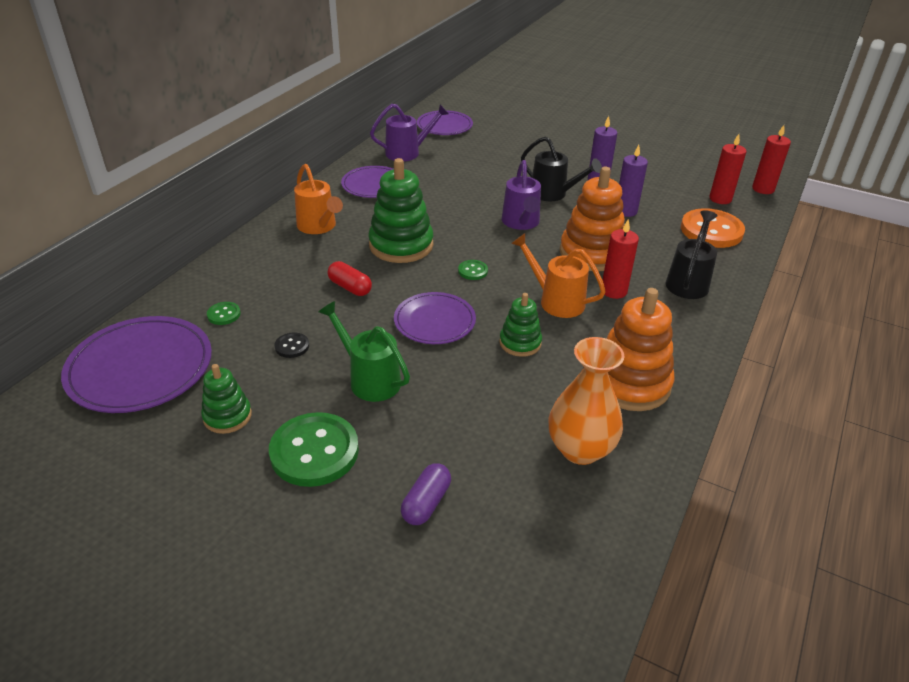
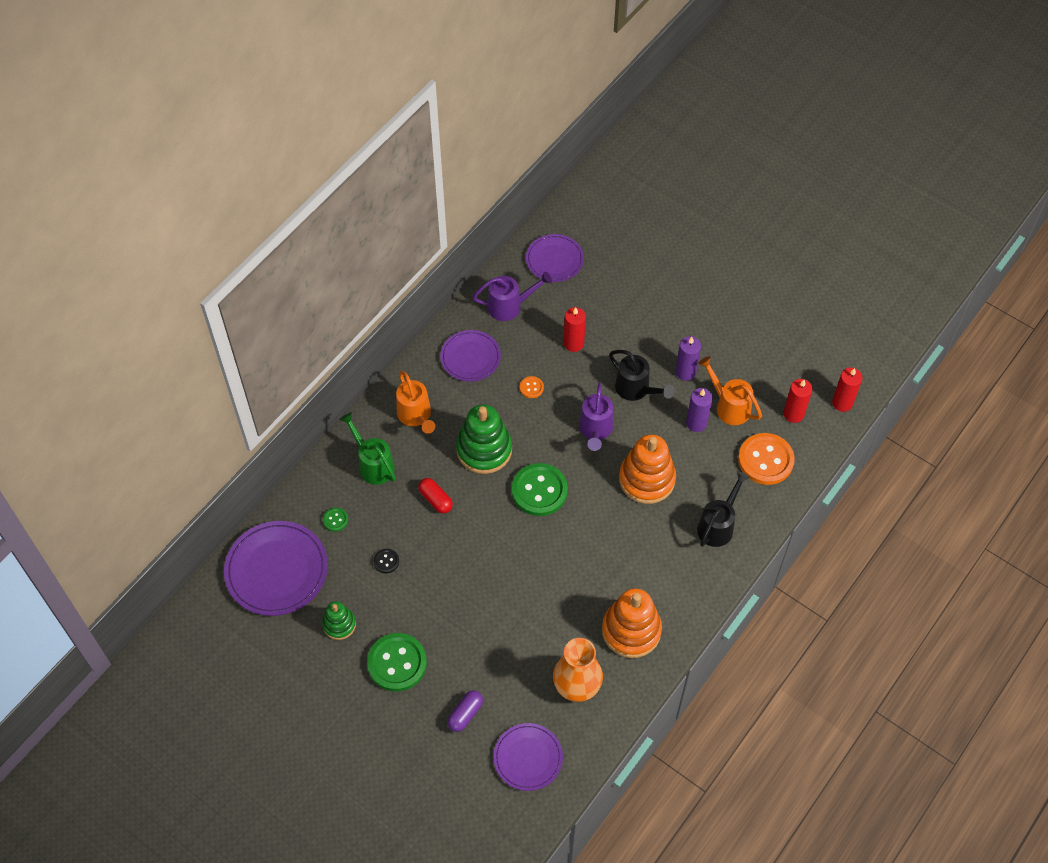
camera: 10 degrees right, 20 degrees up
green watering can [319,301,410,402] -> green watering can moved to [340,412,396,485]
purple plate [394,292,476,344] -> purple plate moved to [494,723,563,791]
green button [458,260,488,280] -> green button [512,463,568,516], size x2.23
green stacking toy [499,293,542,357] -> none
orange watering can [511,233,606,318] -> orange watering can moved to [698,356,762,425]
red candle [603,219,639,299] -> red candle moved to [564,307,586,352]
none -> orange button [520,376,544,398]

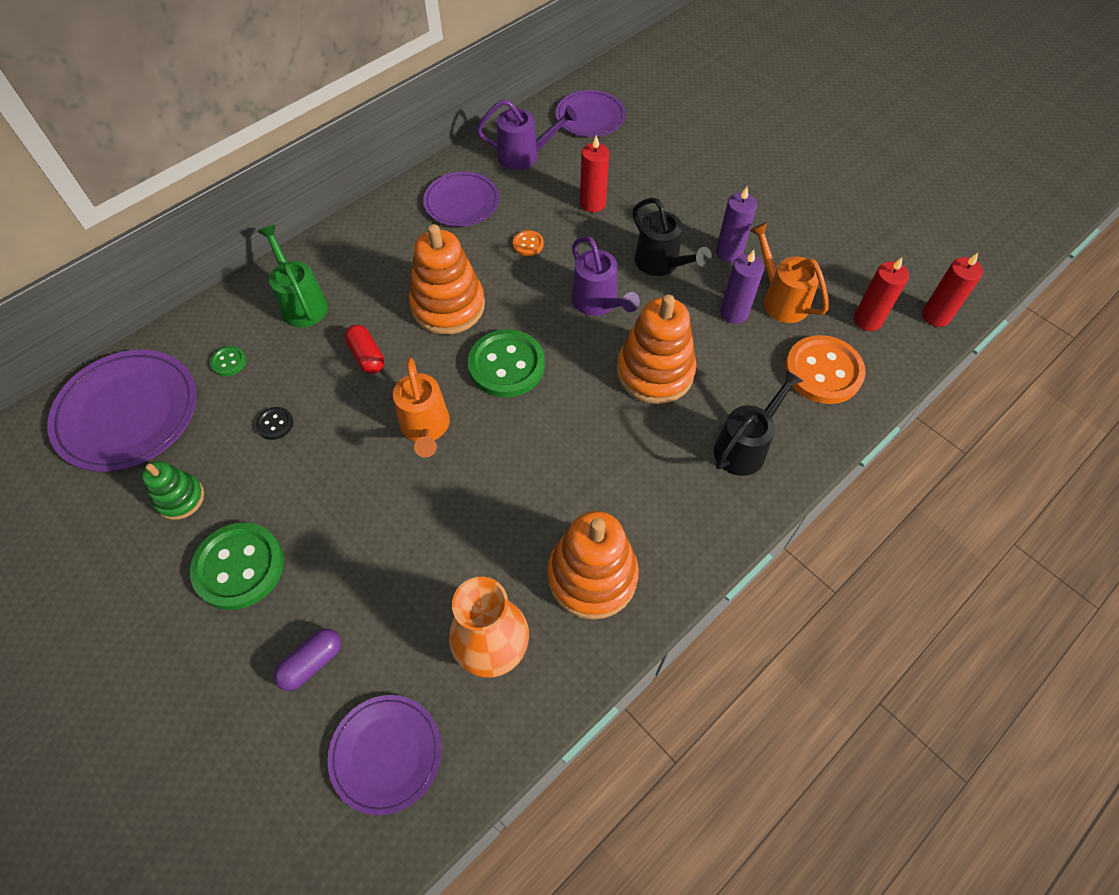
camera: 10 degrees right, 0 degrees up
orange watering can [396,371,435,434] -> orange watering can moved to [393,358,450,457]
green stacking toy [456,404,512,474] -> orange stacking toy [409,224,485,335]
purple watering can [579,382,614,451] -> purple watering can turned 45 degrees counterclockwise [571,236,640,316]

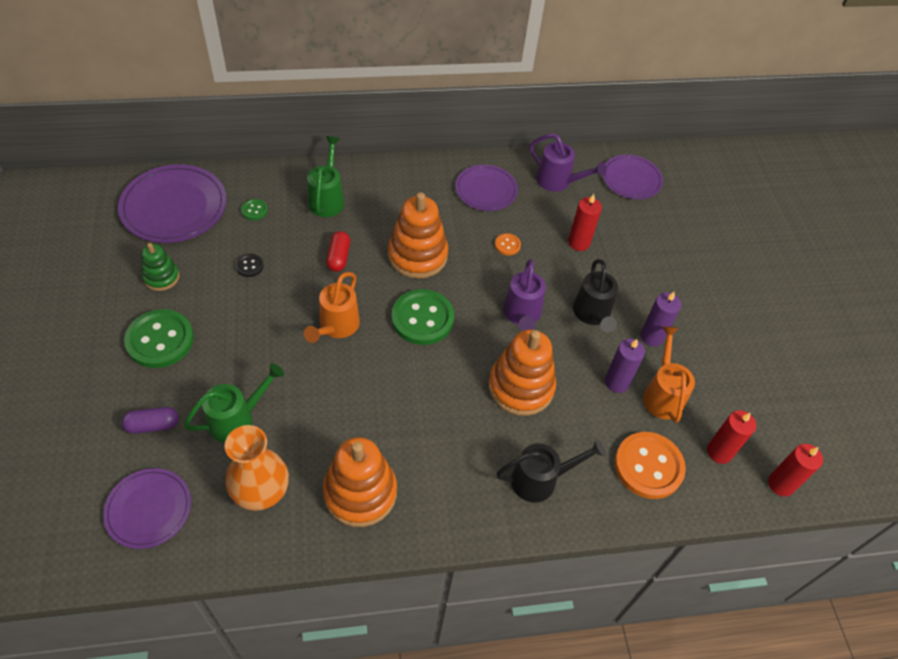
camera: 30 degrees right, 5 degrees down
none -> green watering can [184,363,284,443]

